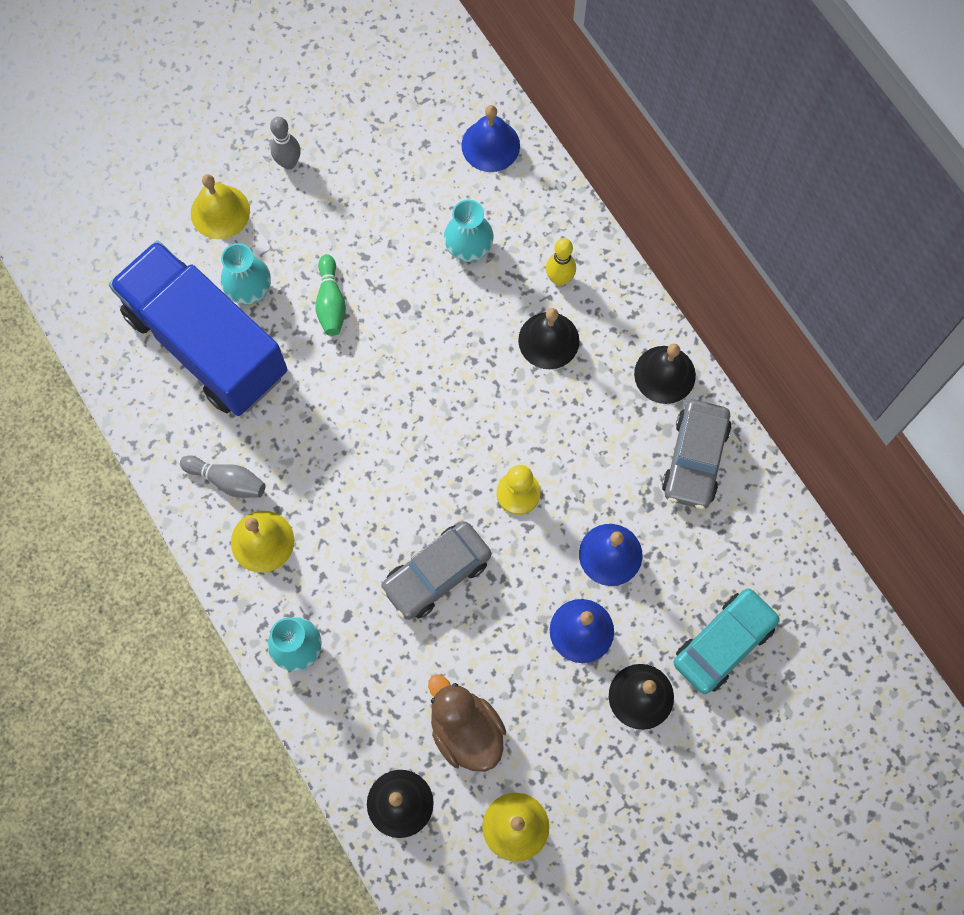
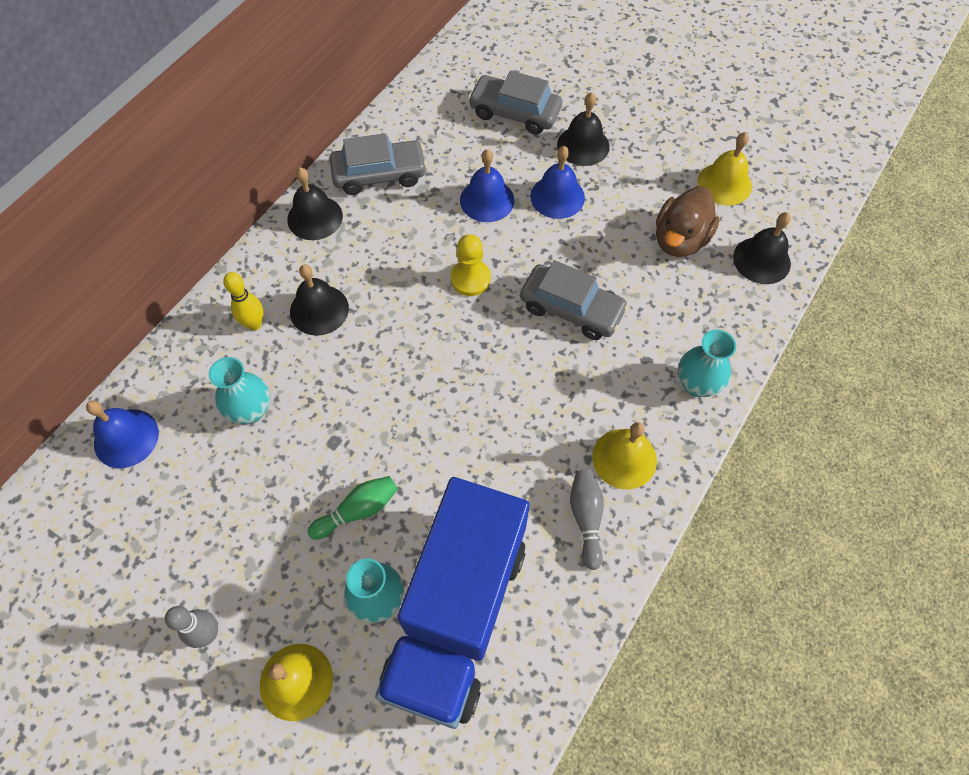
camera: 115 degrees left, 10 degrees down
turquoise car [674,588,780,694] -> grey car [468,71,562,135]

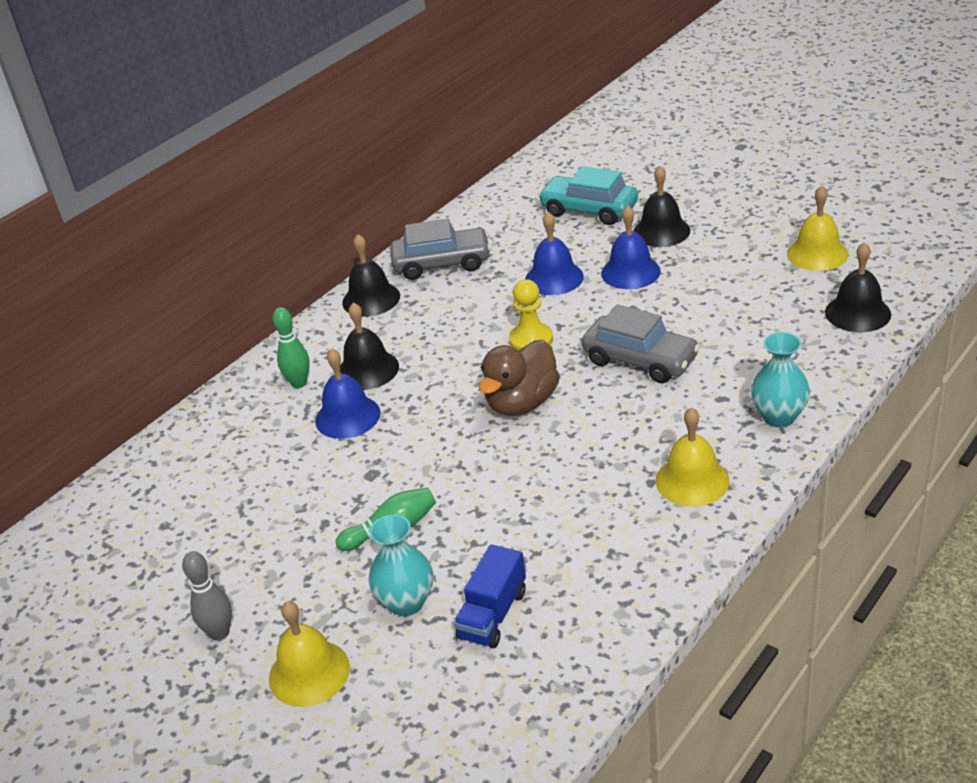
camera: 10 degrees right, 25 degrees down
blue bell [86,400,159,468] -> blue bell moved to [315,348,380,439]
turquoise vase [209,357,270,424] -> none
yellow bowling pin [223,272,264,331] -> green bowling pin [273,307,310,388]
blue truck [375,477,530,729] -> blue truck [454,544,526,648], size x0.41
grey car [468,71,562,135] -> turquoise car [538,166,638,225]
grey bowling pin [570,469,604,570] -> none
brown duck [656,186,719,257] -> brown duck moved to [479,340,560,416]

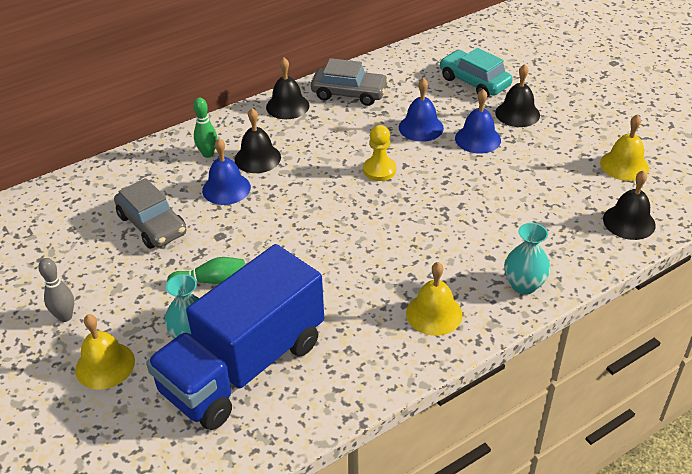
camera: 15 degrees right, 5 degrees up
blue truck [454,544,526,648] -> blue truck [146,244,324,430], size x2.44
brown duck [479,340,560,416] -> none
grey car [582,304,700,383] -> grey car moved to [114,178,187,249]

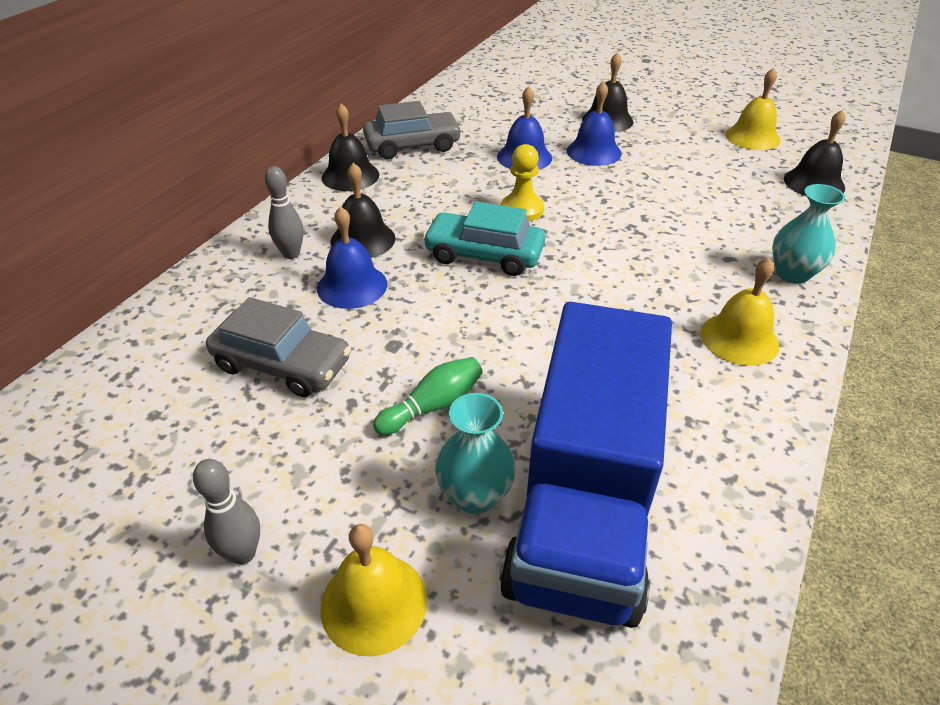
camera: 30 degrees left, 0 degrees up
green bowling pin [193,98,217,158] -> grey bowling pin [265,166,304,259]
turquoise car [440,48,513,97] -> turquoise car moved to [423,201,545,276]

